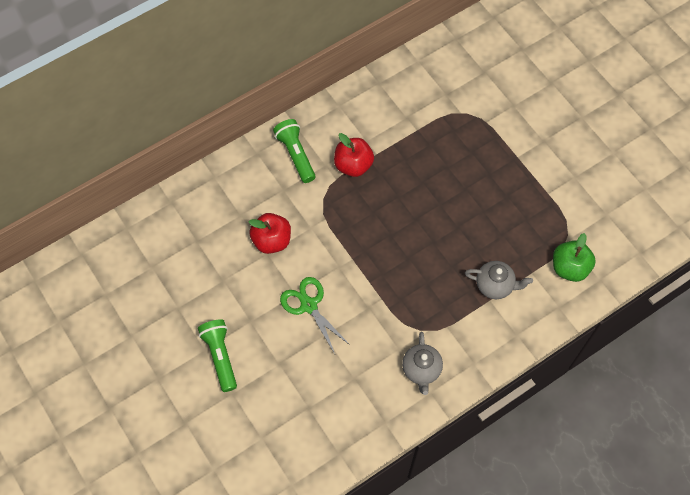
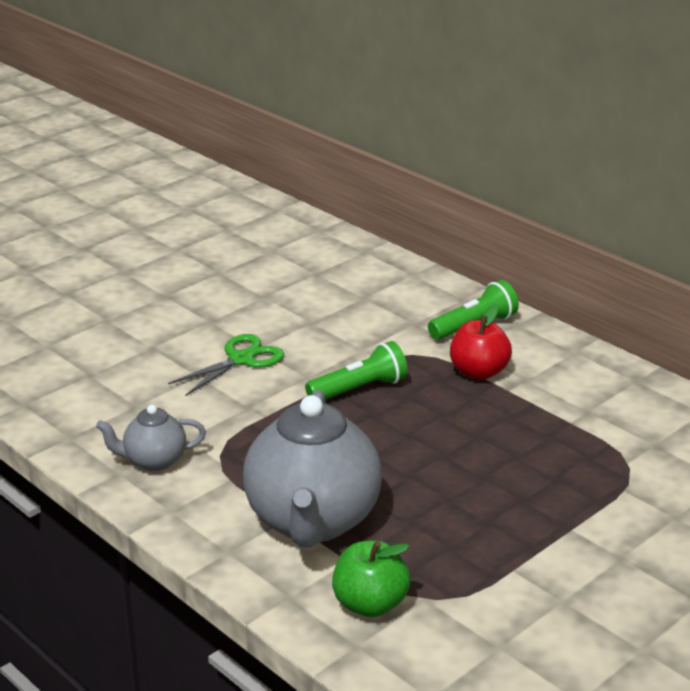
camera: 80 degrees right, 35 degrees down
green flashlight [198,319,237,392] -> green flashlight moved to [305,341,408,399]
red apple [248,213,291,254] -> none
grey teapot [465,261,533,299] -> grey teapot [243,390,382,547], size x2.07

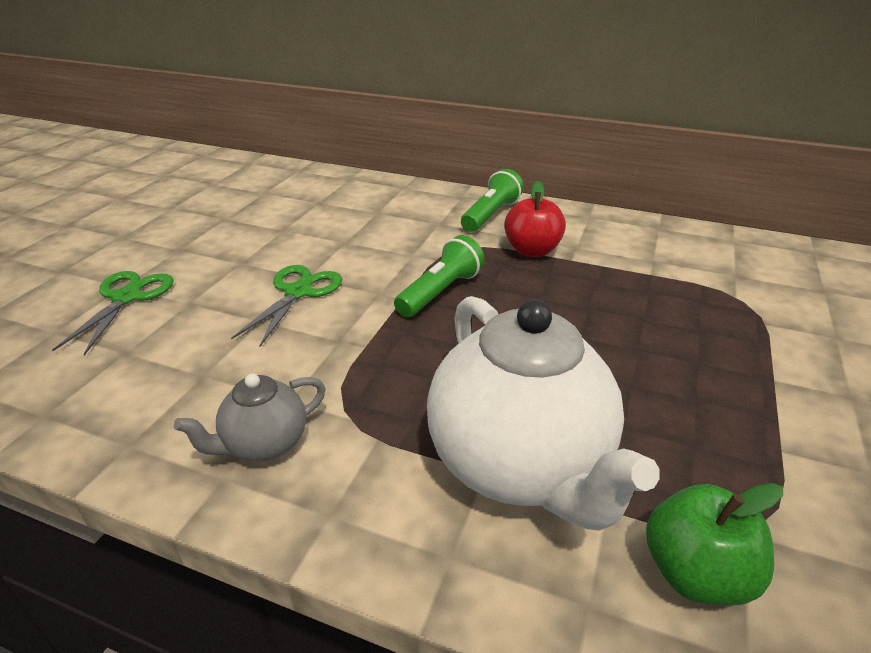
camera: 25 degrees left, 5 degrees up
grey teapot [243,390,382,547] -> white teapot [427,296,659,531]
none -> green scissors [52,271,174,355]

